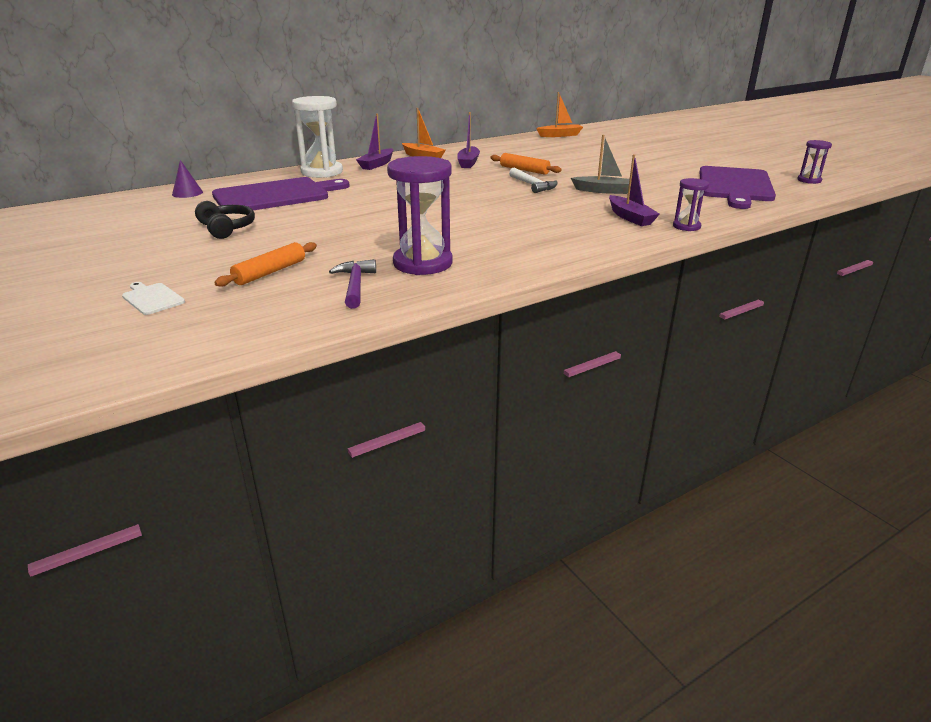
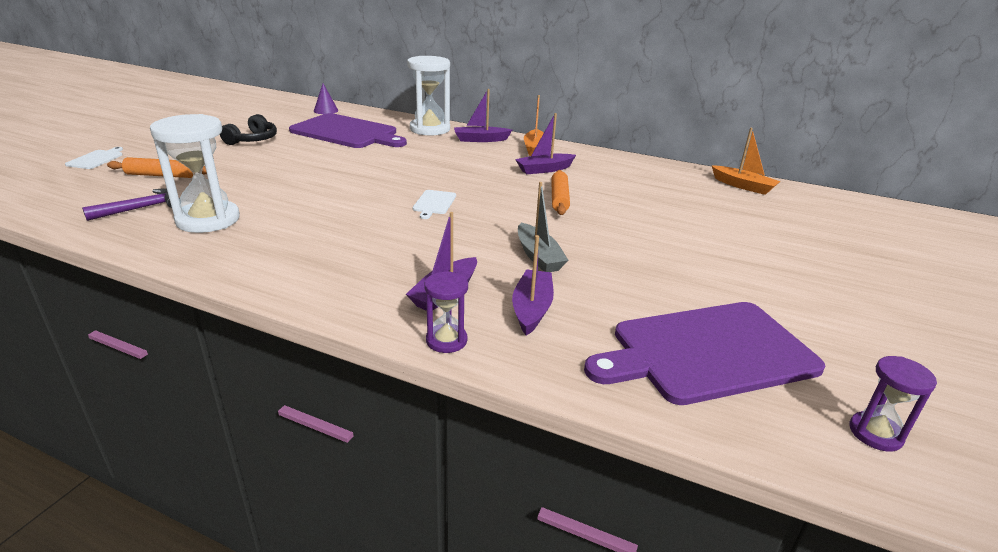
camera: 55 degrees right, 0 degrees up
purple hourglass [387,156,453,275] -> white hourglass [150,114,240,233]
white hammer [509,168,558,193] -> none
none -> white cutting board [413,190,456,219]
none -> purple boat [512,235,554,336]

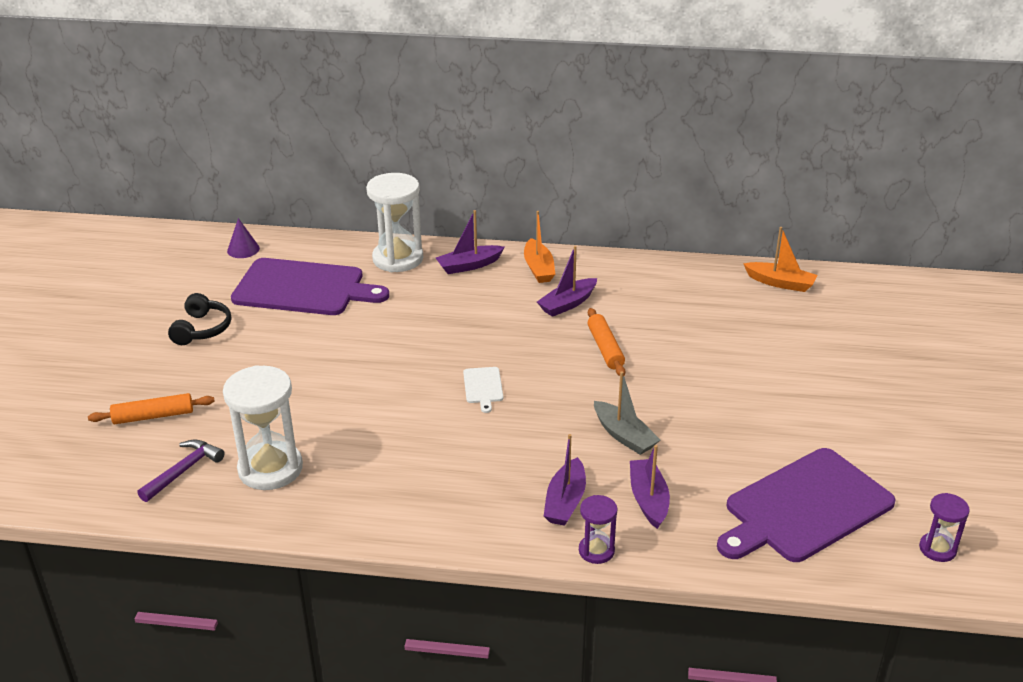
camera: 15 degrees left, 5 degrees up
white cutting board [65,147,123,169] -> none

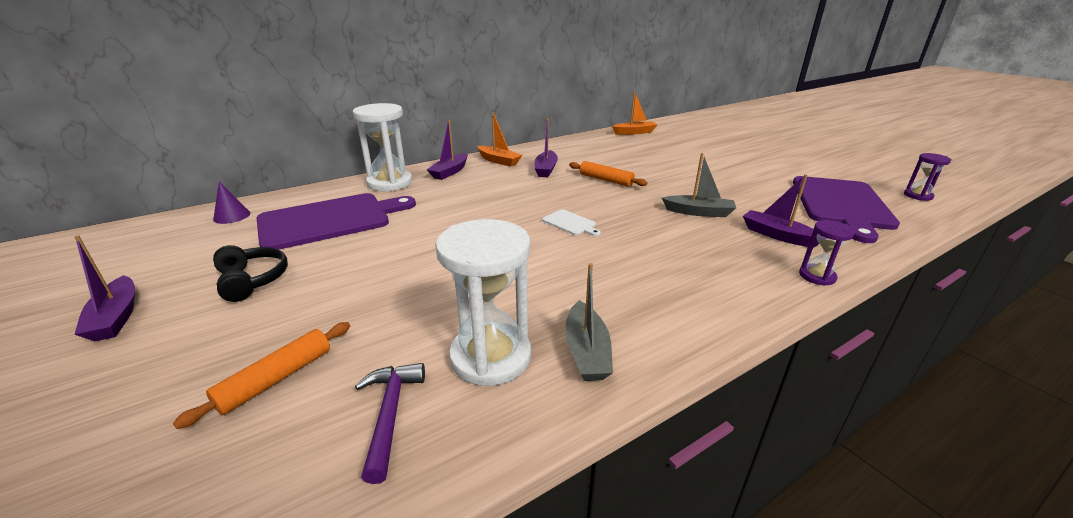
camera: 40 degrees left, 5 degrees down
purple boat [544,434,586,526] -> purple boat moved to [74,235,135,341]
none -> grey boat [565,263,613,381]

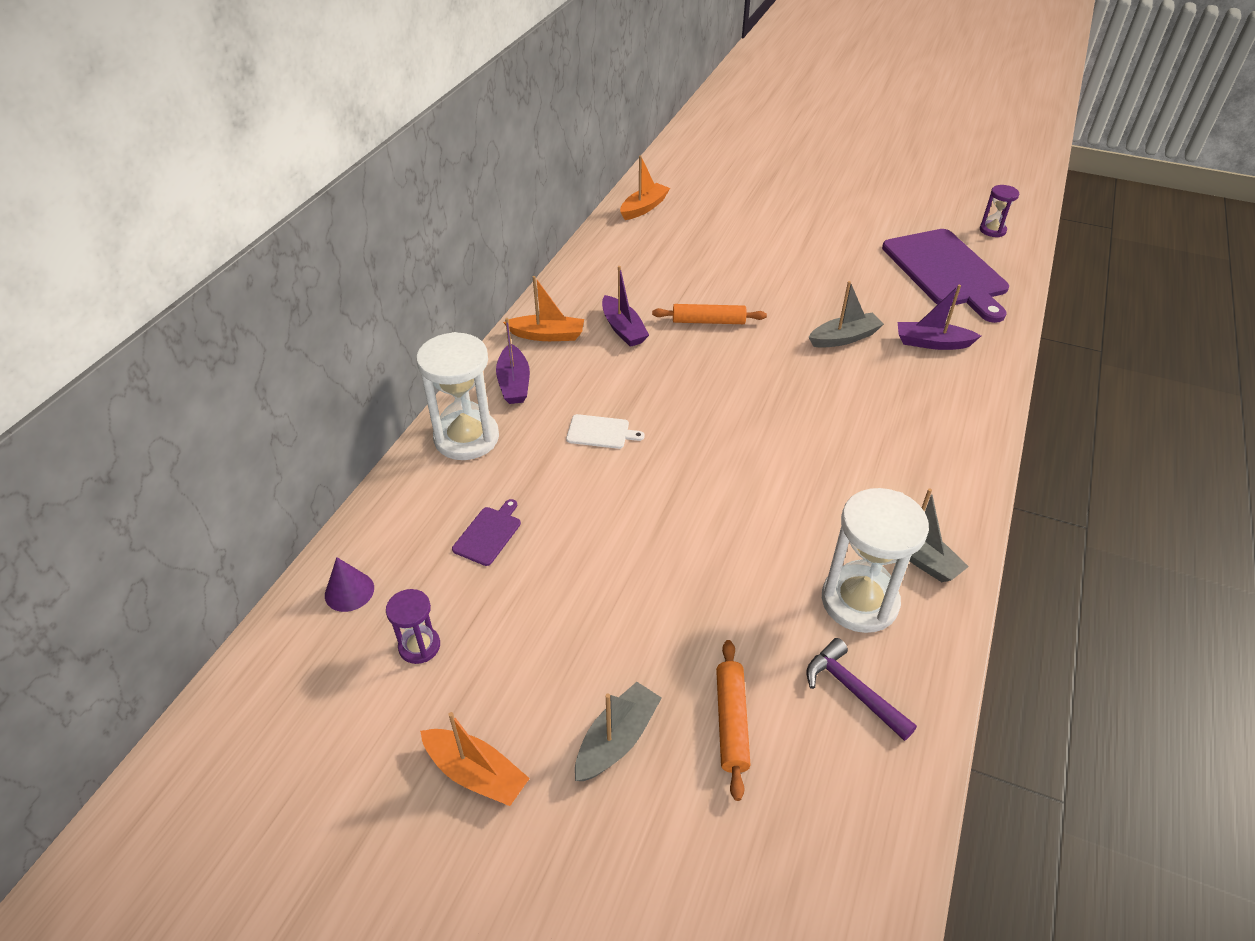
camera: 35 degrees left, 15 degrees up
purple boat [74,235,135,341] -> orange boat [420,712,530,806]
black headphones [213,245,288,302] -> none
purple cutting board [257,193,416,250] -> purple cutting board [452,499,521,566], size x0.41
white cutting board [542,209,601,236] -> white cutting board moved to [566,414,645,449]
purple hourglass [799,220,855,286] -> purple hourglass moved to [386,589,440,664]
none -> grey boat [575,682,662,781]

